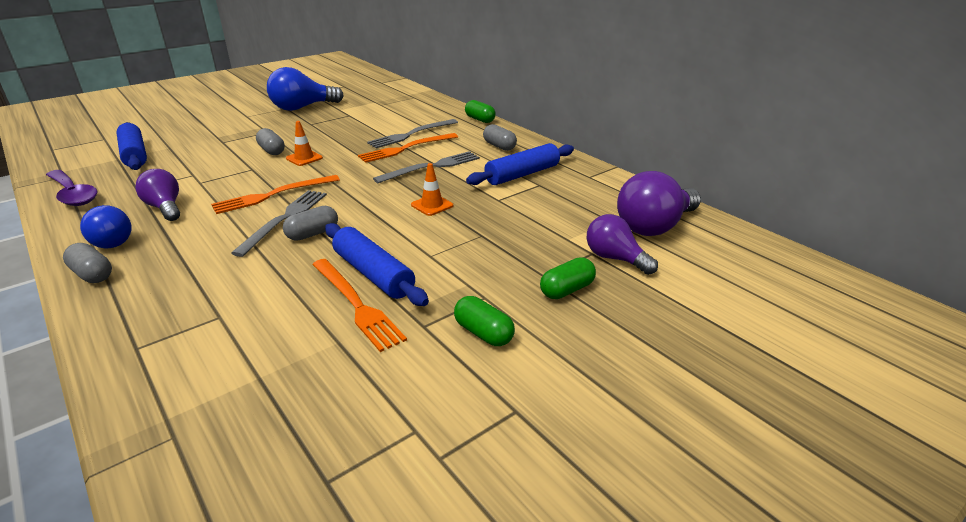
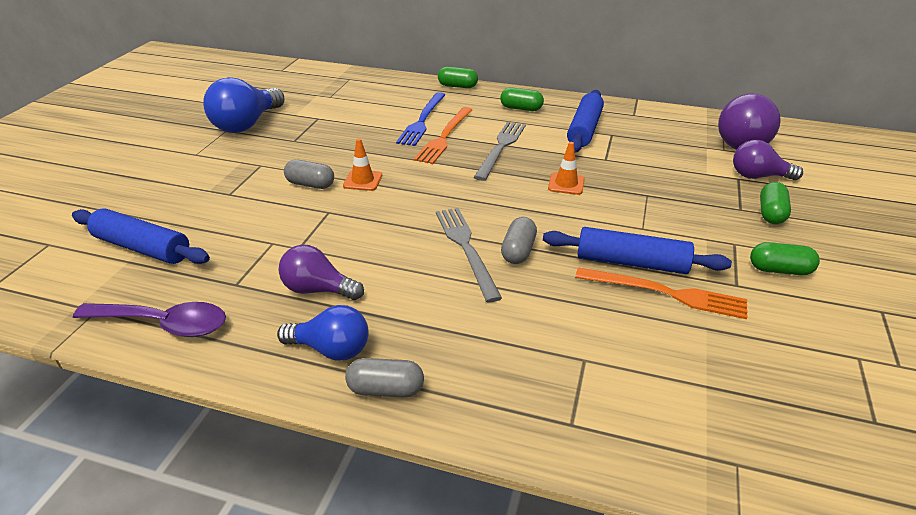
camera: 35 degrees left, 5 degrees up
orange fork [211,175,340,214] -> none
grey fork [367,119,458,148] -> blue fork [396,92,445,146]
grey capsule [483,124,517,151] -> green capsule [500,88,544,111]

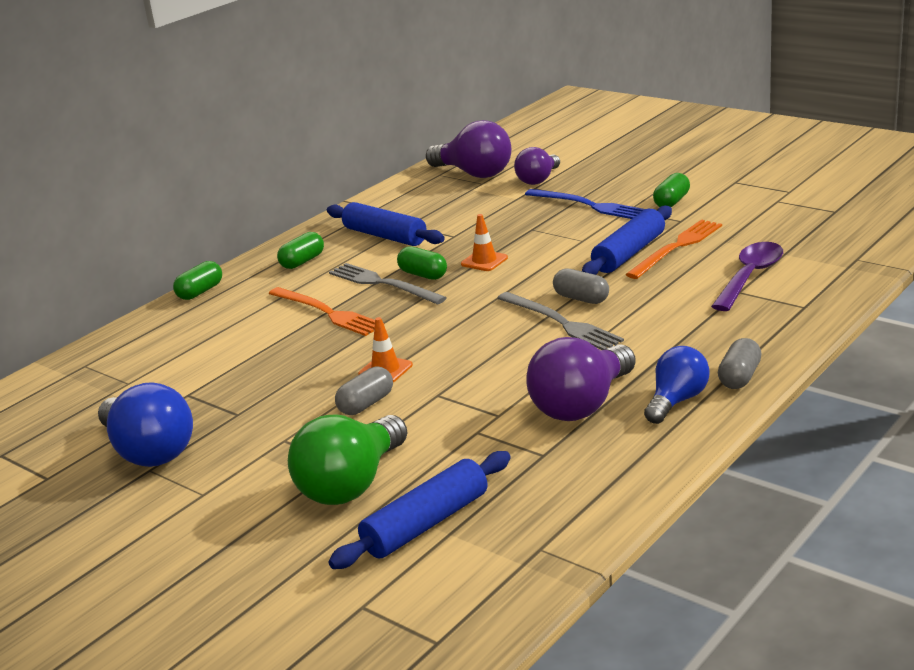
camera: 65 degrees left, 10 degrees down
purple spoon [73,302,226,337] -> purple spoon moved to [711,242,783,311]
purple light bulb [278,245,364,300] -> purple light bulb [526,337,636,421], size x1.55
blue fork [396,92,445,146] -> blue fork moved to [525,189,645,219]
grey fork [436,208,502,302] -> grey fork turned 135 degrees counterclockwise [497,292,624,350]
green capsule [760,182,791,224] -> green capsule moved to [397,246,447,280]
none -> green light bulb [288,414,407,505]

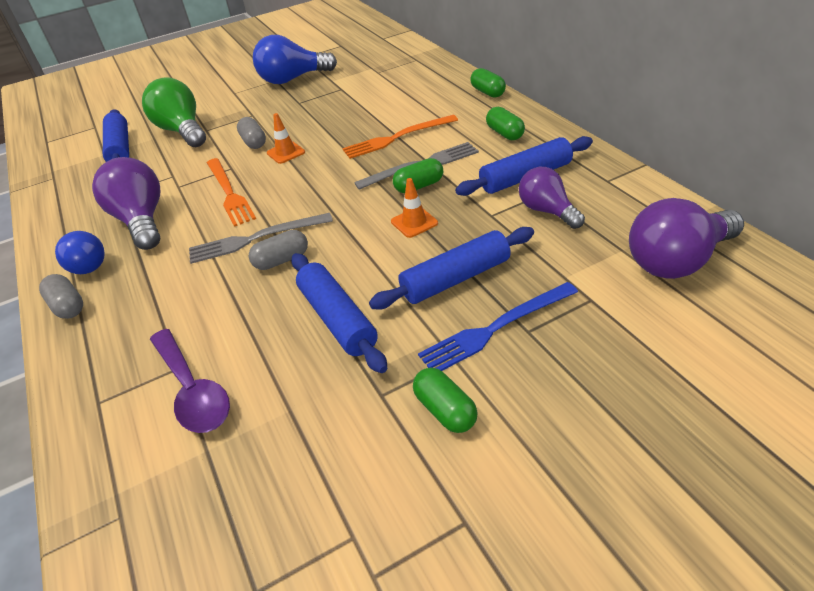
camera: 115 degrees right, 15 degrees up
purple light bulb [514,147,560,185] -> purple light bulb moved to [519,167,585,229]
orange fork [626,220,722,279] -> orange fork moved to [207,158,256,227]
none -> blue rolling pin [369,227,534,309]

